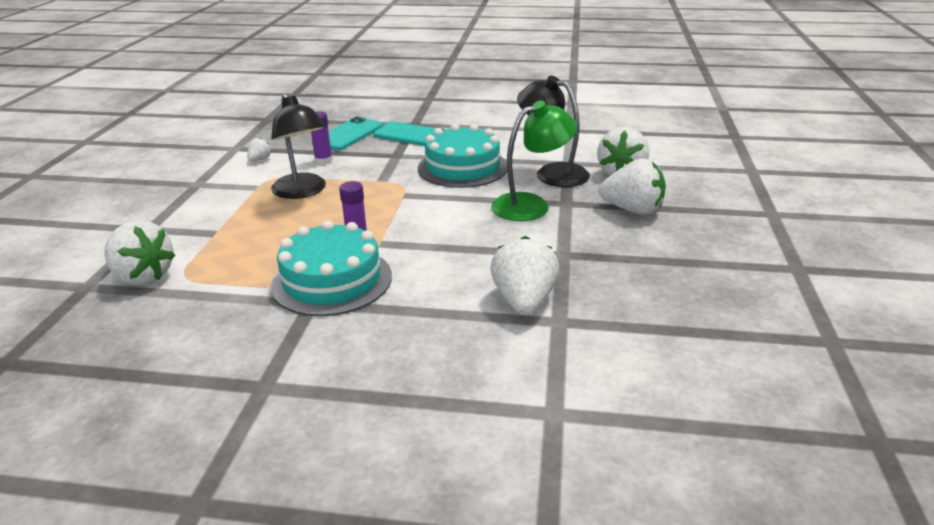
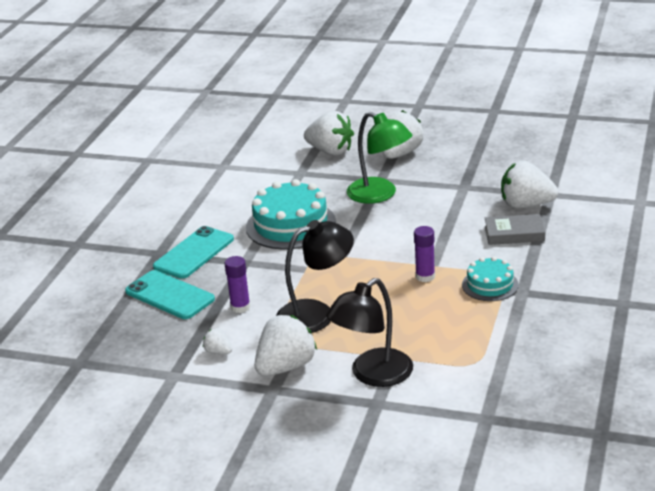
camera: 80 degrees left, 0 degrees up
white strawberry [104,220,176,285] -> white strawberry moved to [254,315,317,376]
turquoise cake [271,221,392,316] -> turquoise cake [462,256,519,301], size x0.57
green lamp [491,101,577,221] -> green lamp turned 150 degrees clockwise [347,112,413,204]
black lamp [517,76,590,187] -> black lamp moved to [326,278,413,387]
none -> grey book [485,214,545,245]

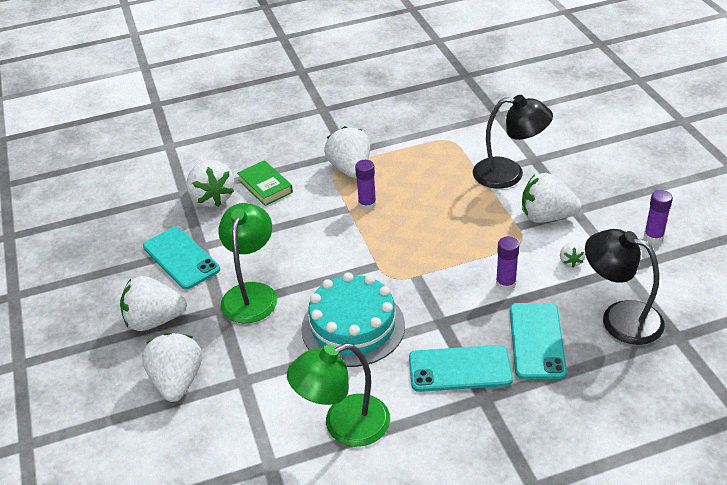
camera: 125 degrees left, 10 degrees up
black lamp [276,220,354,333] -> black lamp moved to [585,229,665,345]
turquoise cake [462,256,519,301] -> white strawberry [324,126,370,179]
grey book [485,214,545,245] -> green book [237,160,293,206]
none -> turquoise phone [143,227,220,289]
none -> green lamp [287,343,390,447]
none -> purple glue stick [644,190,673,243]

